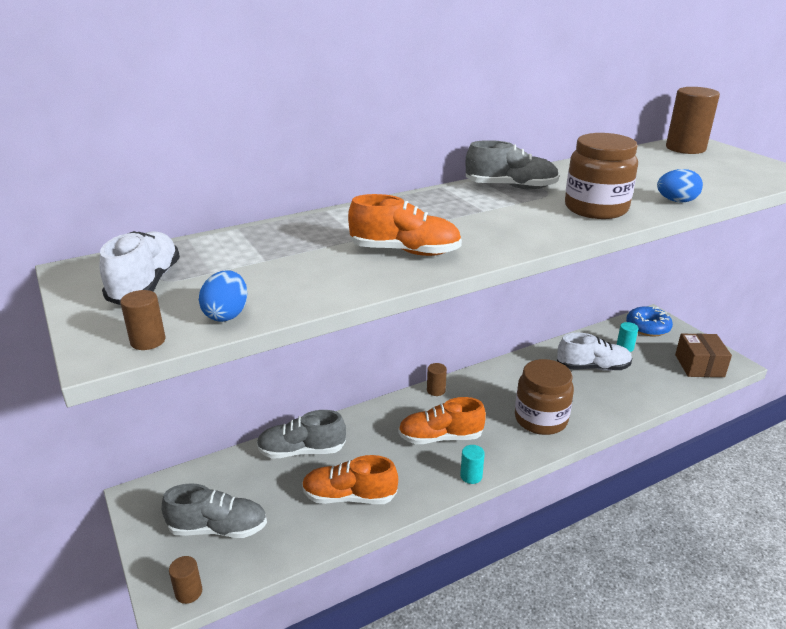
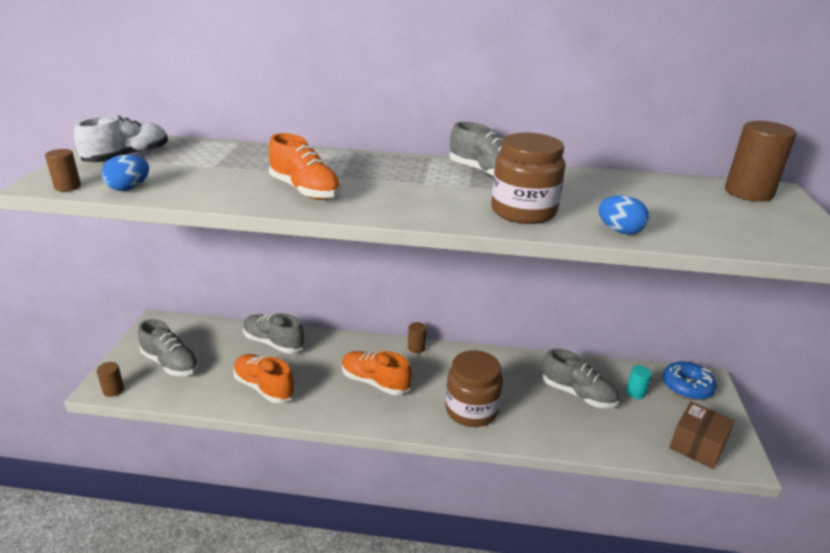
camera: 35 degrees right, 0 degrees up
turquoise cylinder [460,445,485,484] -> none
white shoe [557,333,632,371] -> grey shoe [542,348,619,408]

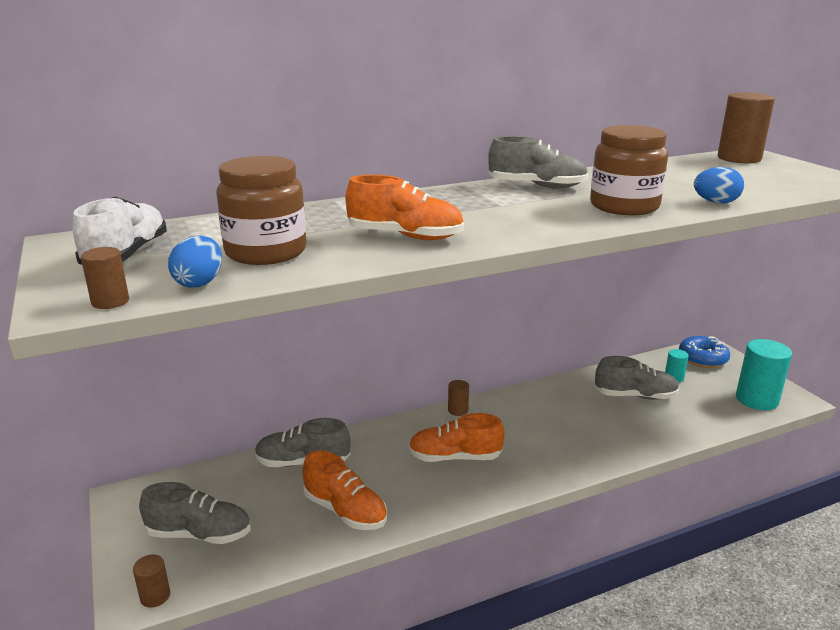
camera: 30 degrees left, 5 degrees down
orange shoe [233,354,295,403] -> orange shoe turned 150 degrees counterclockwise [302,450,387,530]
brown jar [446,350,503,427] -> brown jar moved to [216,156,306,265]
brown box [669,402,735,469] -> turquoise cylinder [736,339,792,410]

